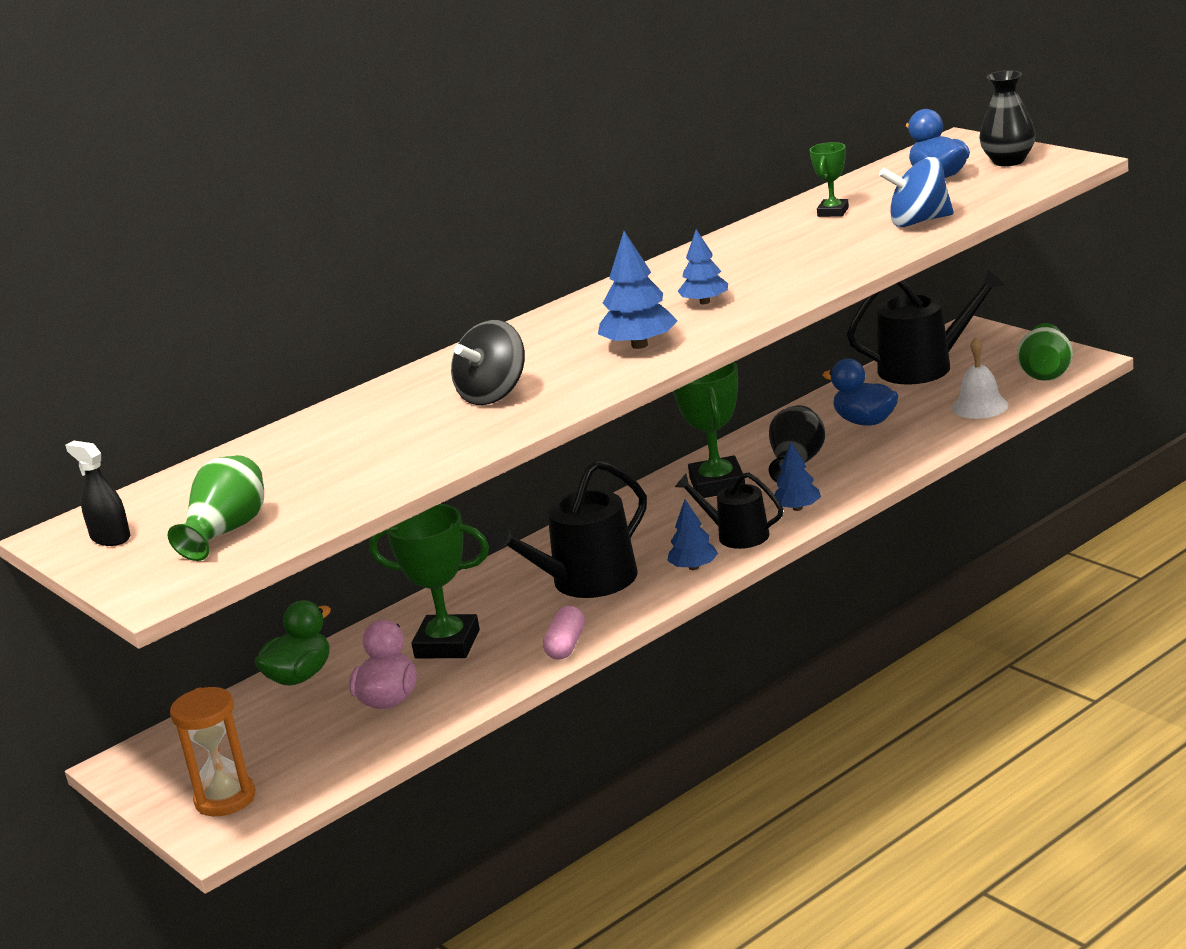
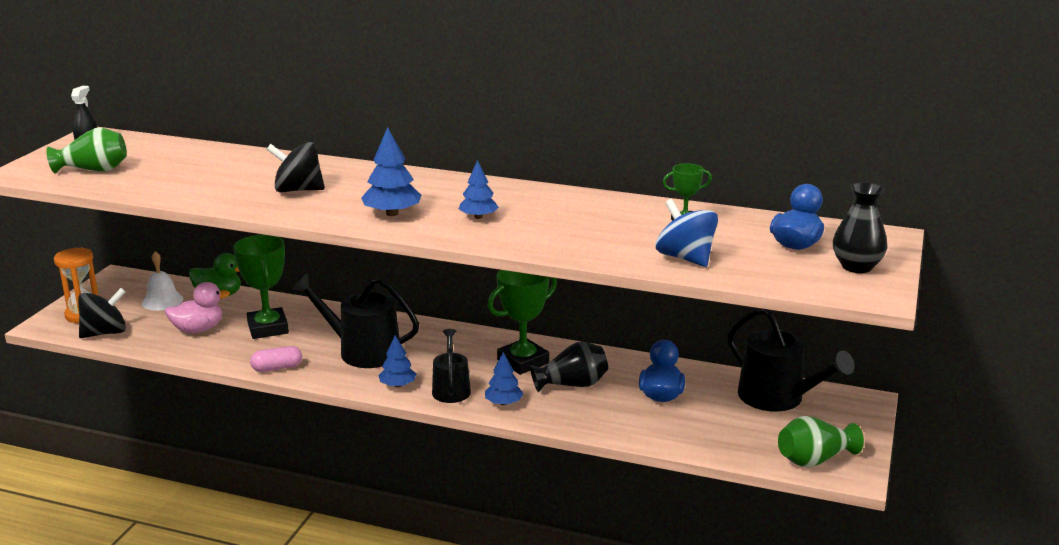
camera: 55 degrees right, 0 degrees up
white bell [952,337,1008,419] -> white bell moved to [142,251,183,311]
none -> black spinning top [78,288,126,338]

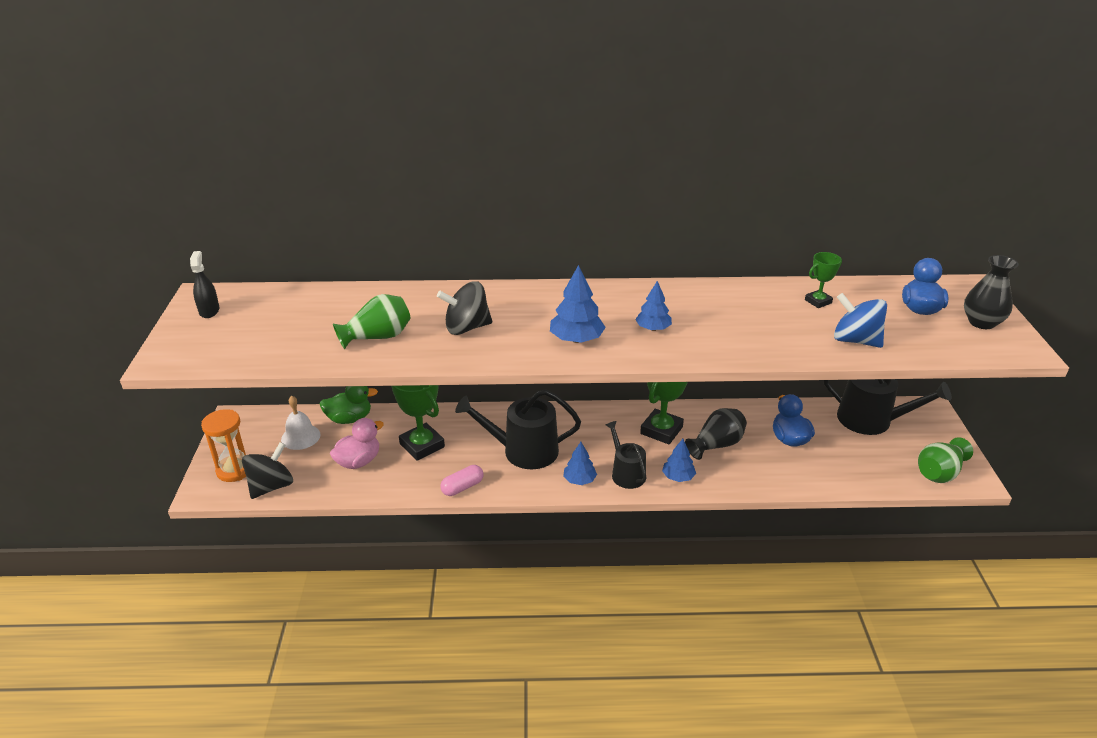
camera: 20 degrees left, 10 degrees up
green vase [46,128,127,174] -> green vase moved to [333,294,411,349]

